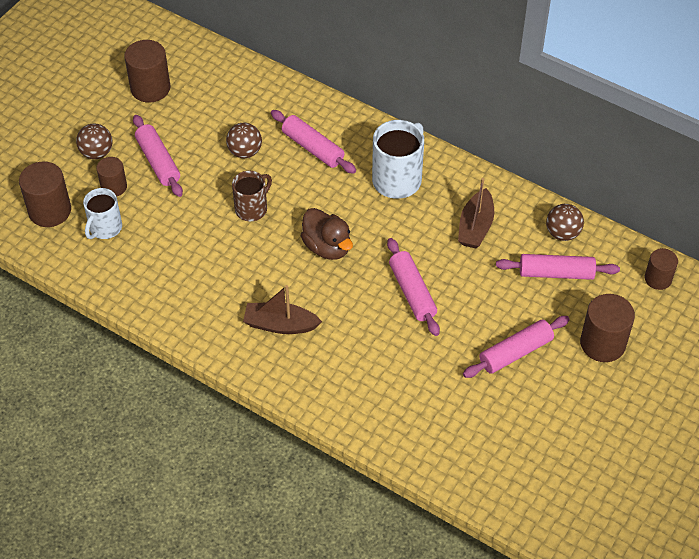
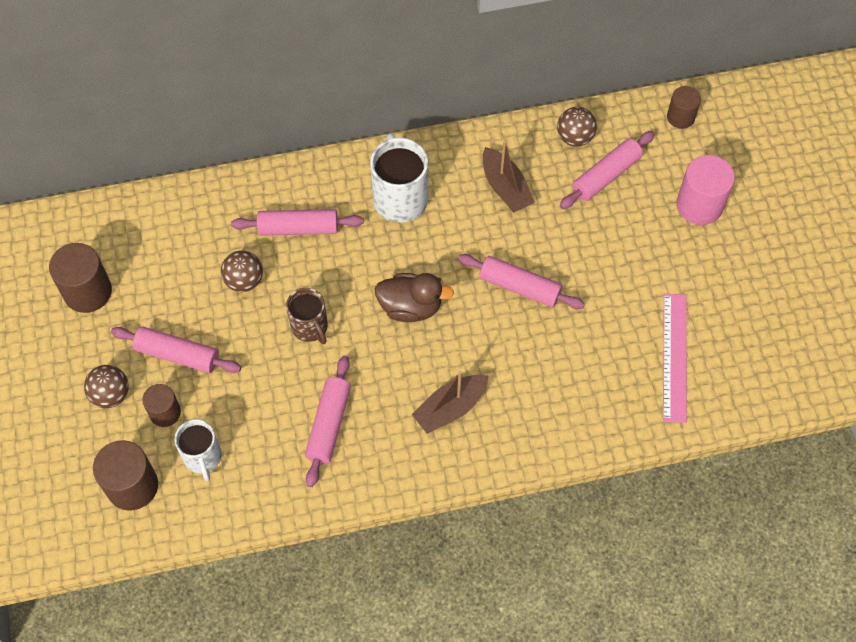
camera: 45 degrees left, 10 degrees up
brown mug [232,171,272,221] -> brown mug turned 150 degrees clockwise [286,288,328,344]
pink rolling pin [463,316,570,378] -> pink rolling pin moved to [305,356,351,487]
brown cylinder [580,294,635,362] -> pink cylinder [676,155,735,225]
none -> pink ruler [663,293,687,423]

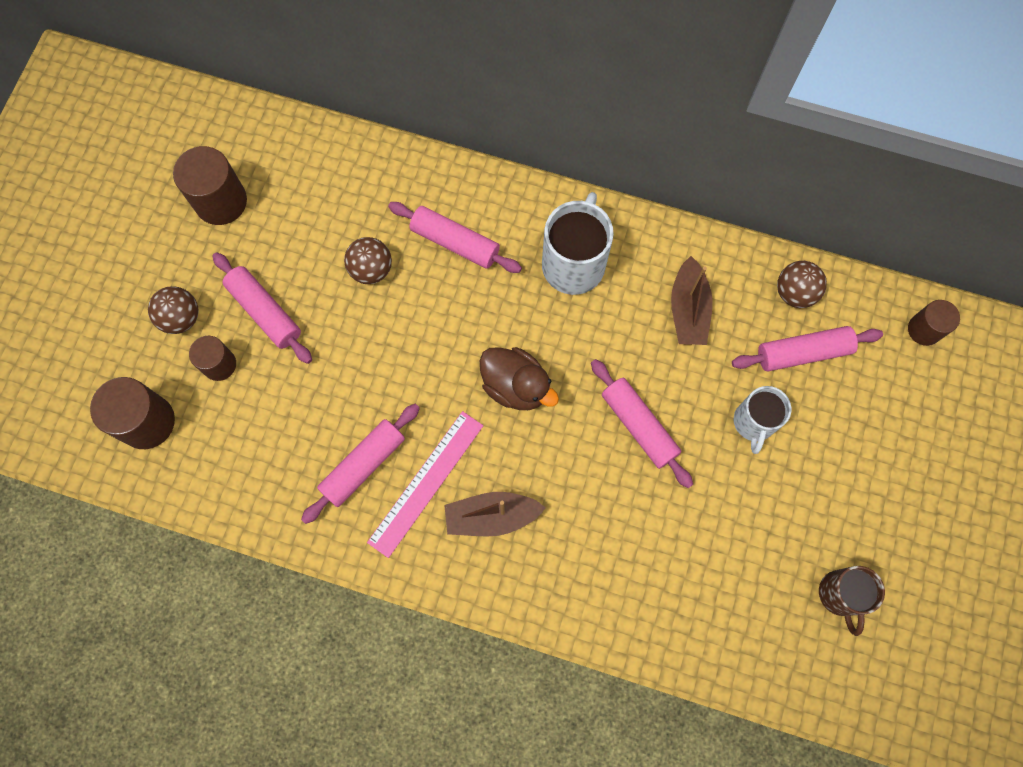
camera: 30 degrees right, 10 degrees up
white mug [174,419,222,481] -> white mug moved to [734,386,791,454]
brown mug [286,288,328,344] -> brown mug moved to [819,566,885,636]
pink ruler [663,293,687,423] -> pink ruler moved to [367,411,483,558]
pink cylinder [676,155,735,225] -> none

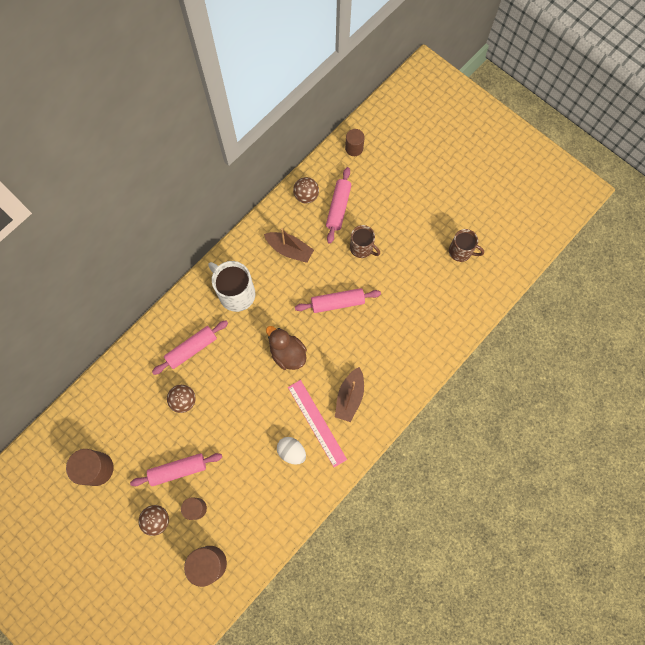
camera: 65 degrees left, 0 degrees up
pink rolling pin [301,404,420,524] -> white egg [277,437,306,465]
brown duck [480,347,559,410] -> brown duck turned 105 degrees counterclockwise [266,326,307,370]
white mug [734,386,791,454] -> brown mug [350,225,380,258]

